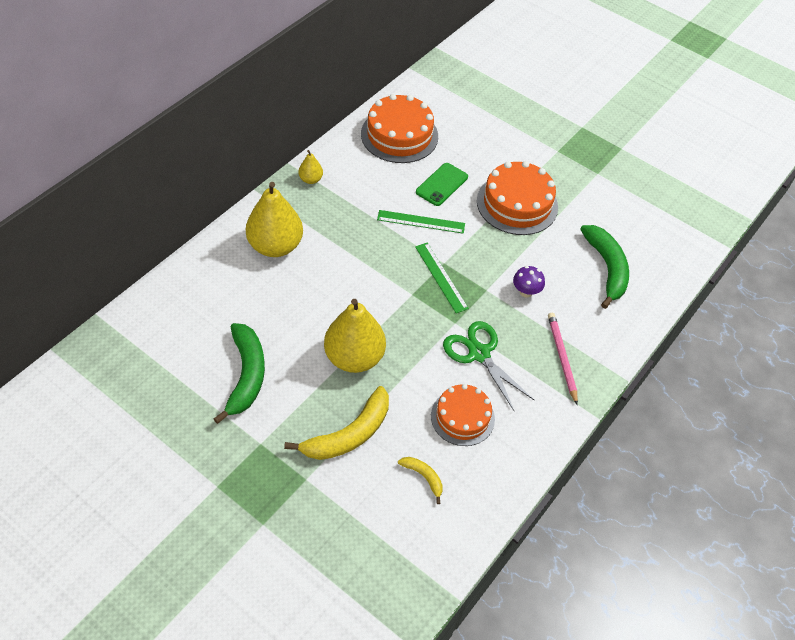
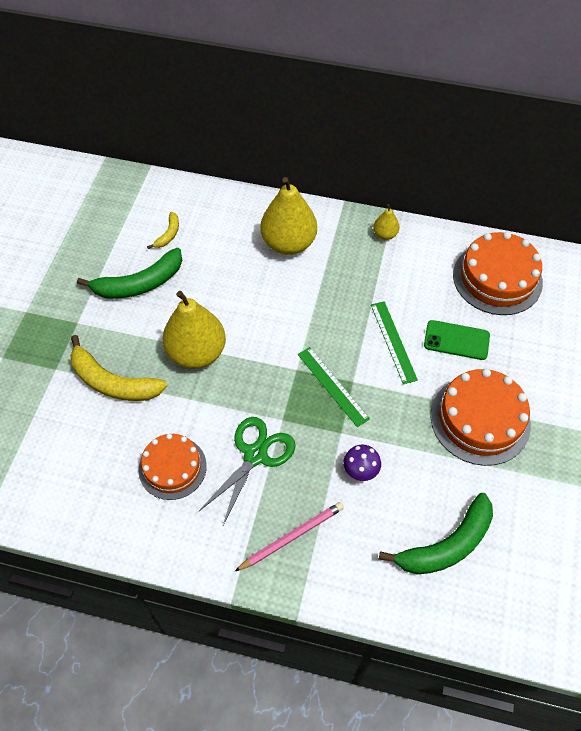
camera: 70 degrees right, 5 degrees up
yellow banana [398,457,443,504] -> yellow banana moved to [147,212,179,249]
green ruler [415,242,469,313] -> green ruler turned 75 degrees counterclockwise [298,347,370,427]

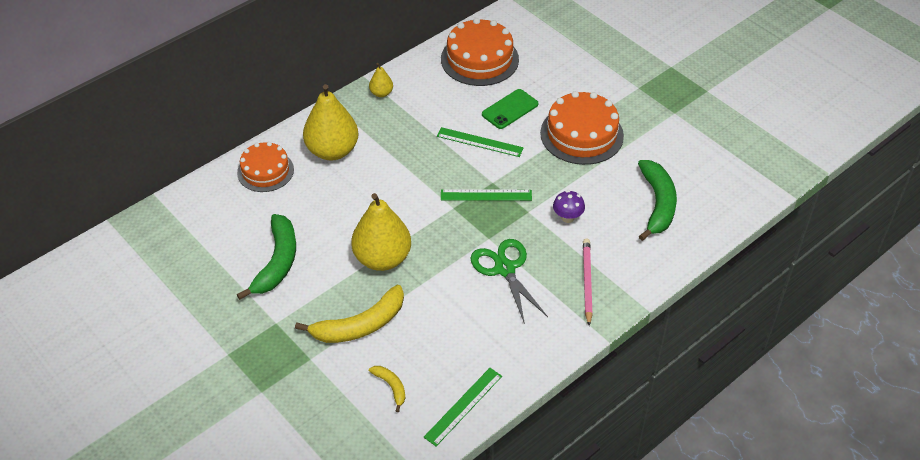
camera: 55 degrees left, 10 degrees down
orange cake [139,433,207,500] -> orange cake moved to [237,142,294,192]
yellow banana [147,212,179,249] -> yellow banana moved to [369,366,405,412]
none -> green ruler [424,368,502,446]

